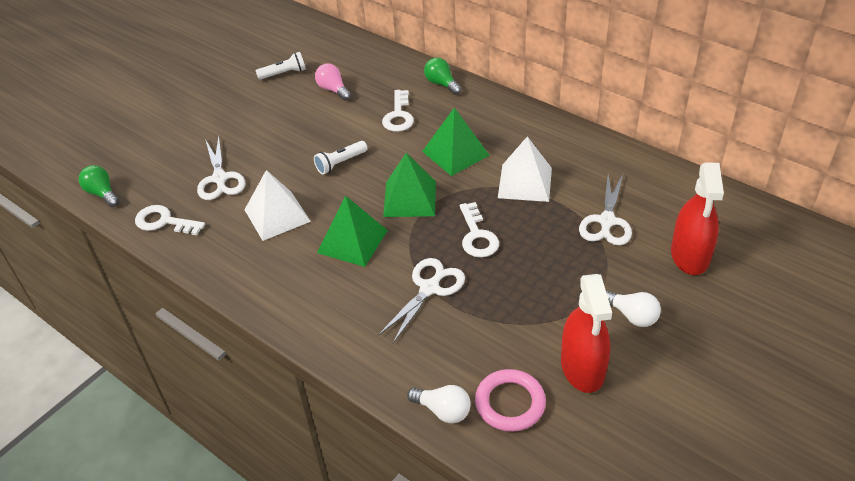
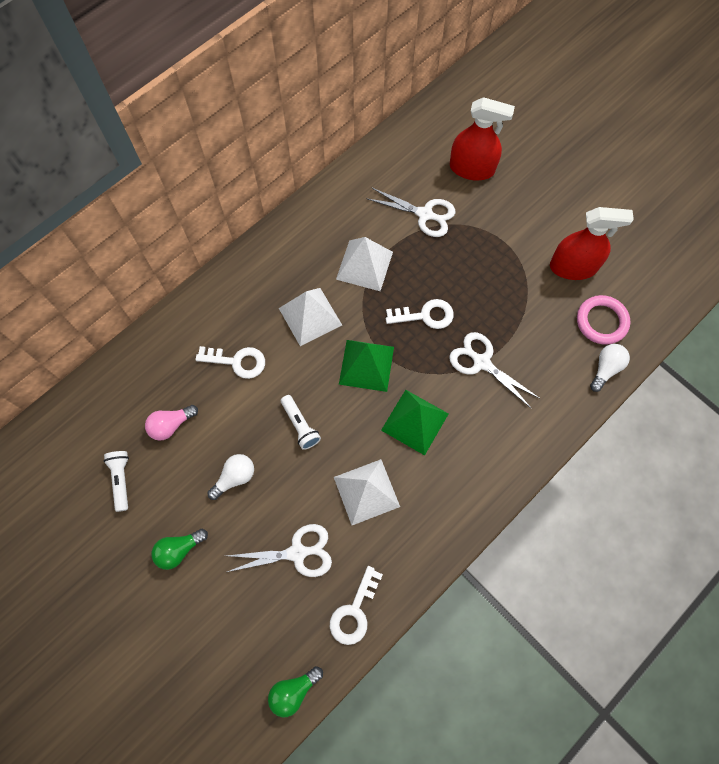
camera: 85 degrees left, 25 degrees up
green pyramid [422,108,490,176] -> white pyramid [279,288,342,346]
green light bulb [424,58,462,95] -> green light bulb moved to [151,529,208,570]
white light bulb [606,291,661,327] -> white light bulb moved to [207,454,254,500]

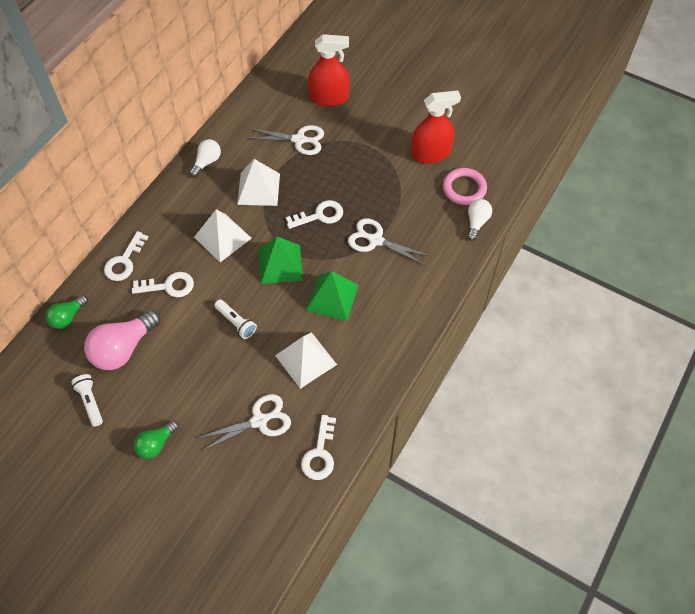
camera: 15 degrees left, 10 degrees down
pink light bulb [145,405,198,441] -> pink light bulb [84,310,161,370], size x1.75
white light bulb [207,454,254,500] -> white light bulb moved to [190,139,221,177]
green light bulb [268,666,323,717] -> green light bulb moved to [46,295,88,329]
none -> white key [104,231,148,281]

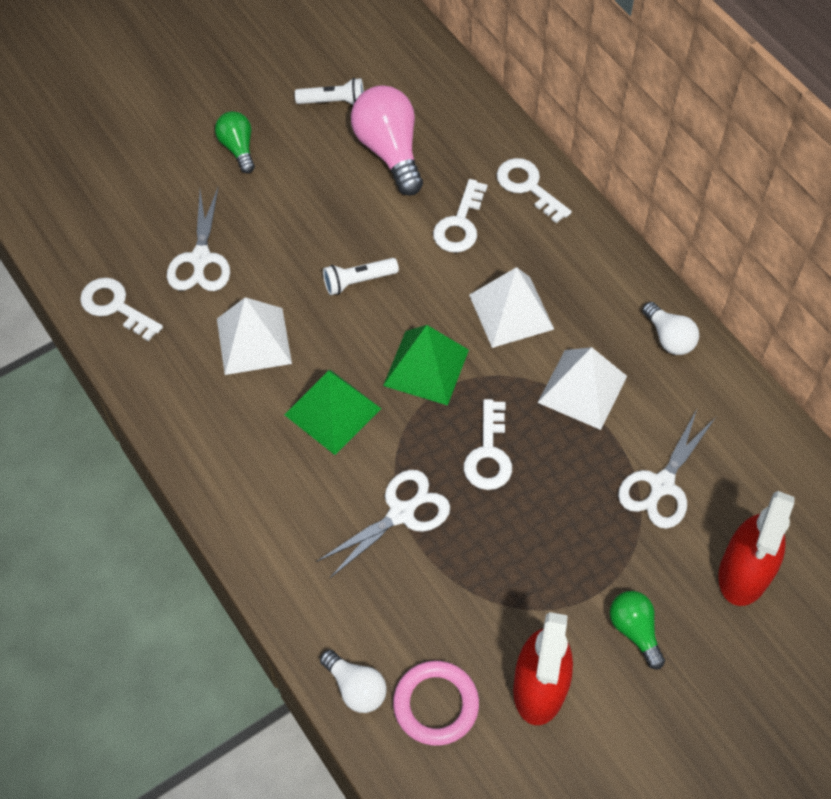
camera: 115 degrees right, 0 degrees up
green light bulb [46,295,88,329] -> green light bulb moved to [610,591,665,669]

